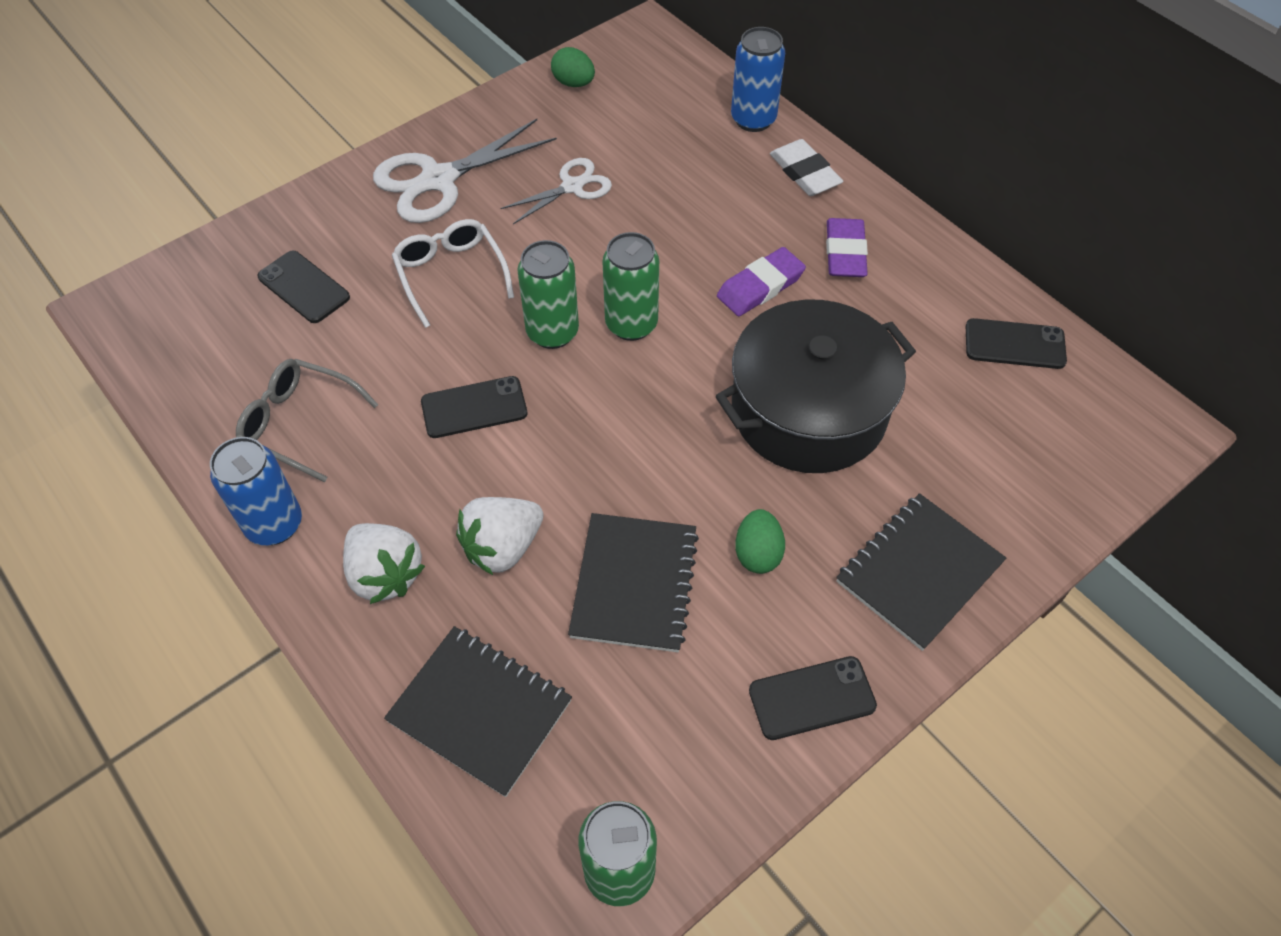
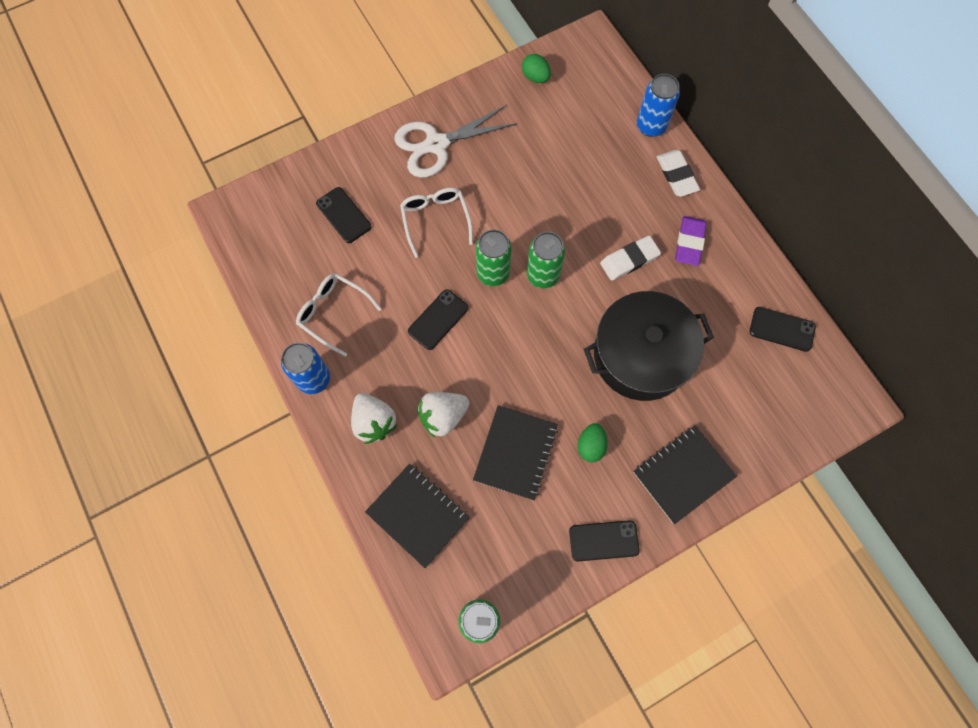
camera: 10 degrees right, 15 degrees up
grey glasses [236,359,379,482] -> white glasses [296,273,382,356]
black phone [421,376,527,438] -> black phone turned 45 degrees counterclockwise [408,289,469,350]
white scissors [500,158,612,224] -> none
purple eraser [717,247,806,316] -> white eraser [600,236,661,281]

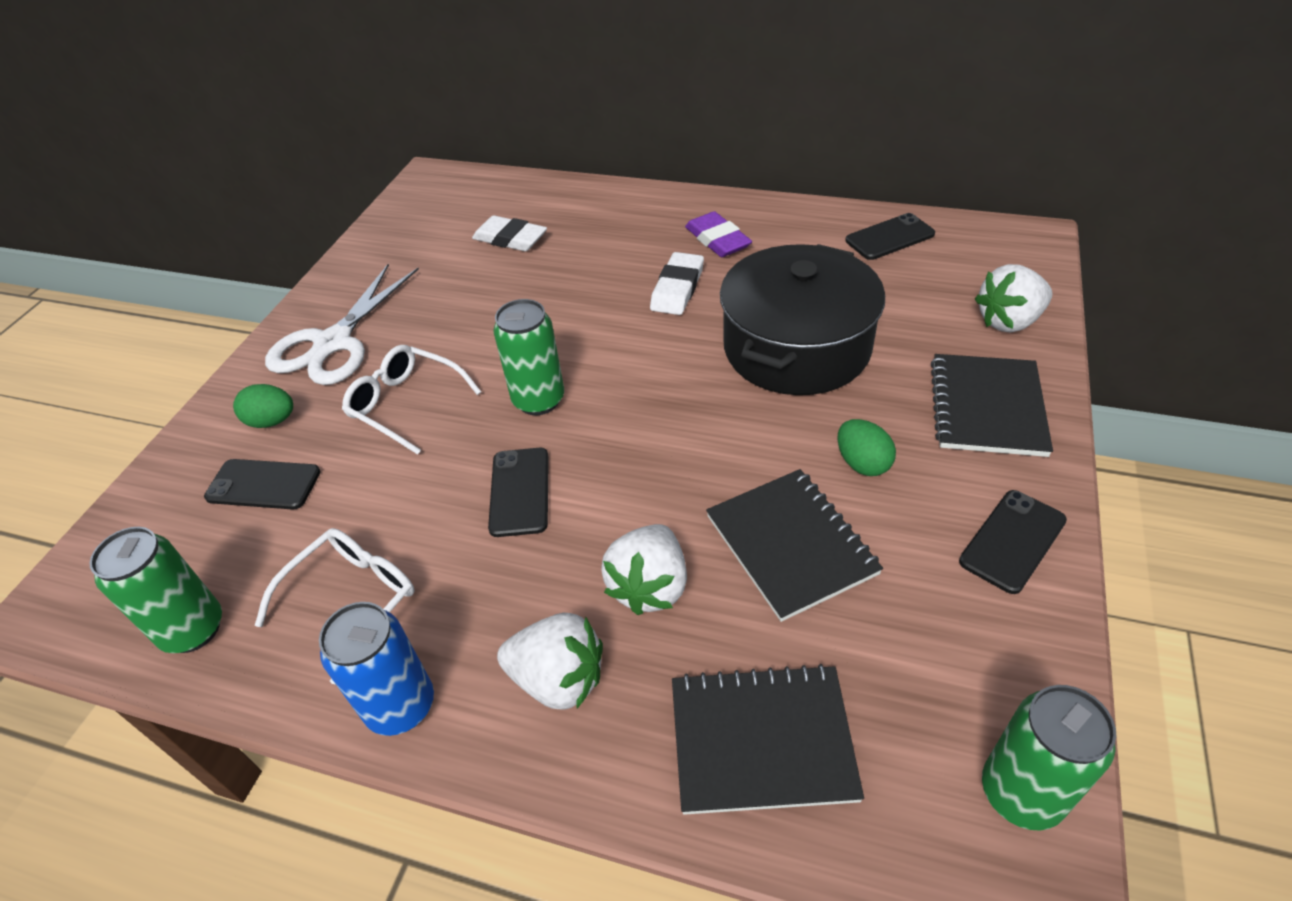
camera: 40 degrees left, 25 degrees down
white glasses [296,273,382,356] -> white glasses turned 135 degrees clockwise [255,528,415,685]
green egg [522,54,551,83] -> green egg moved to [233,384,293,428]
green can [527,232,565,288] -> green can moved to [90,527,222,653]
blue can [637,74,680,137] -> none
white eraser [657,150,700,197] -> white eraser moved to [472,215,547,251]
none -> white strawberry [975,264,1053,332]

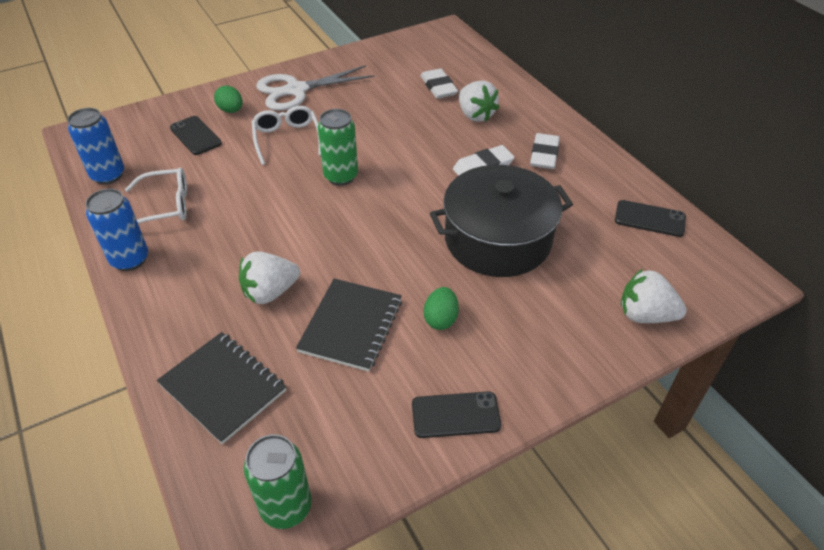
camera: 40 degrees right, 0 degrees up
green can [90,527,222,653] -> blue can [67,108,125,185]
black phone [488,448,549,537] -> none
white strawberry [497,613,603,710] -> white strawberry moved to [459,80,499,122]
purple eraser [685,211,752,257] -> white eraser [530,133,560,169]
black notebook [931,354,1053,457] -> none

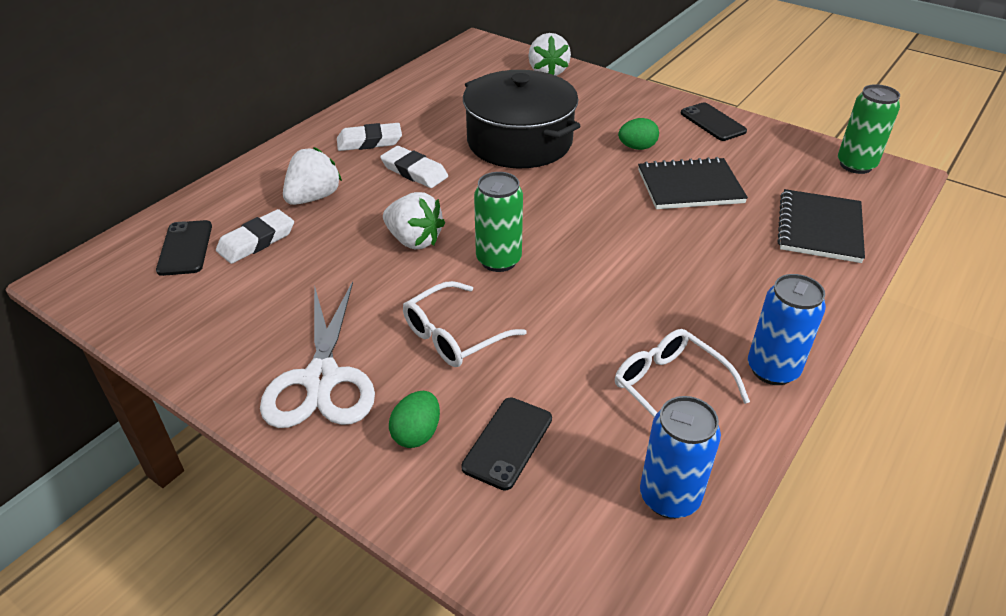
camera: 115 degrees left, 5 degrees down
white strawberry [239,251,300,304] -> white strawberry moved to [383,192,445,249]
white scissors [256,65,375,111] -> white scissors turned 45 degrees clockwise [260,281,375,428]
black phone [615,200,686,237] -> black phone moved to [156,220,212,276]

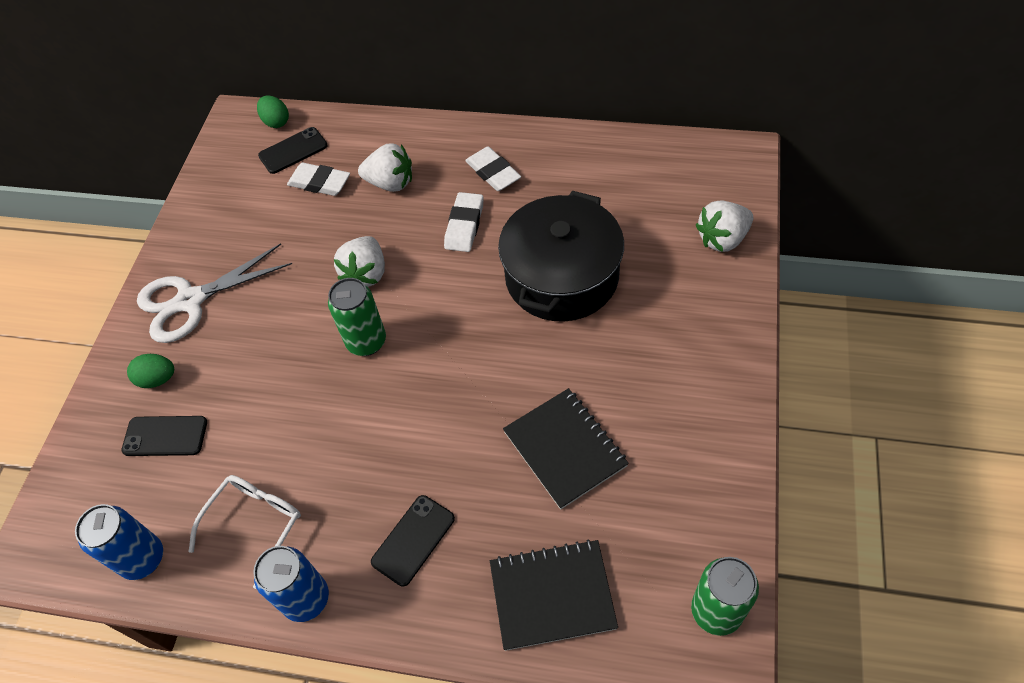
camera: 70 degrees right, 15 degrees up
white glasses [403,281,527,367] -> none
green egg [618,118,659,150] -> green egg moved to [257,95,289,128]
black phone [681,103,747,141] -> black phone moved to [371,495,455,586]

